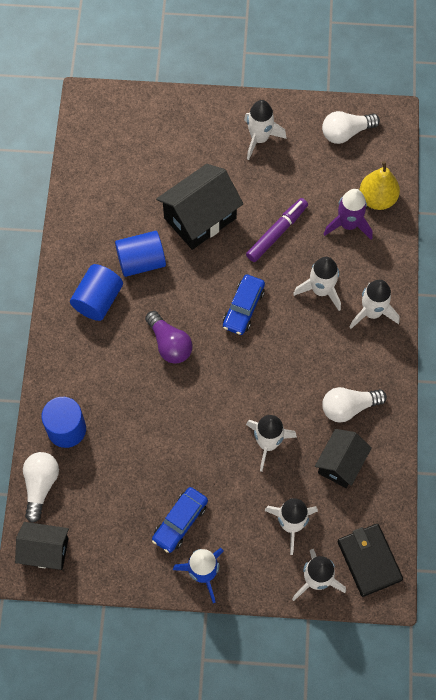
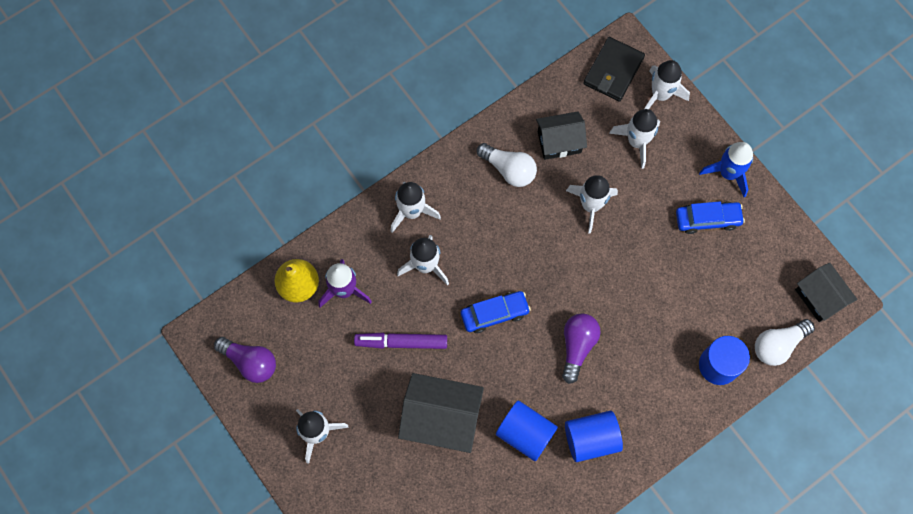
camera: 130 degrees left, 5 degrees up
white light bulb [322,111,380,144] -> purple light bulb [214,337,276,383]

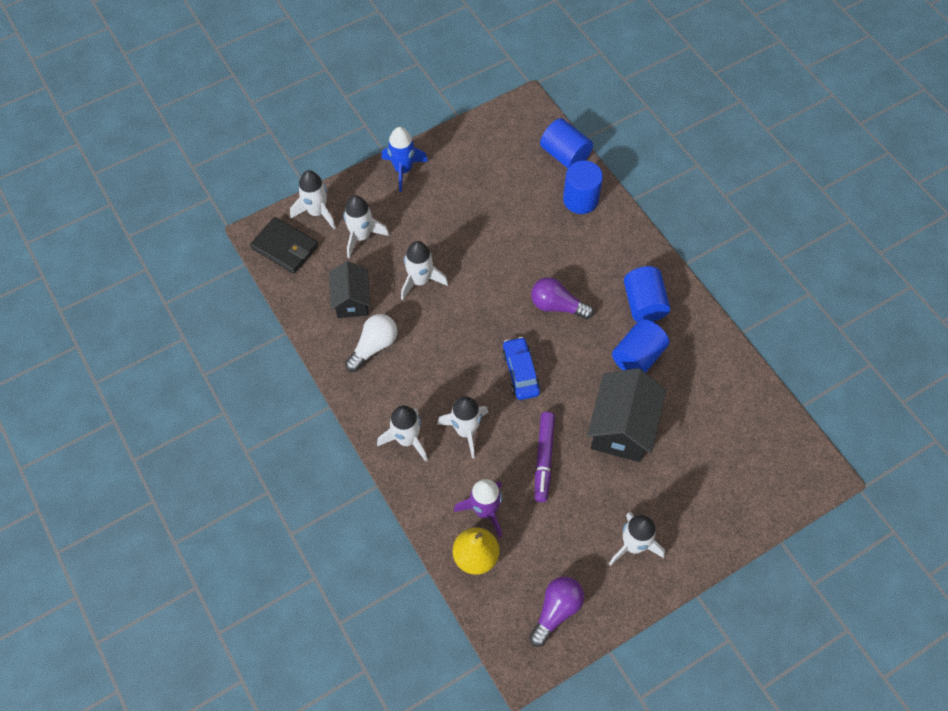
camera: 85 degrees left, 10 degrees down
blue car [676,201,745,234] -> none
white light bulb [755,319,815,366] -> blue cylinder [540,118,593,168]
black house [795,263,857,322] -> none

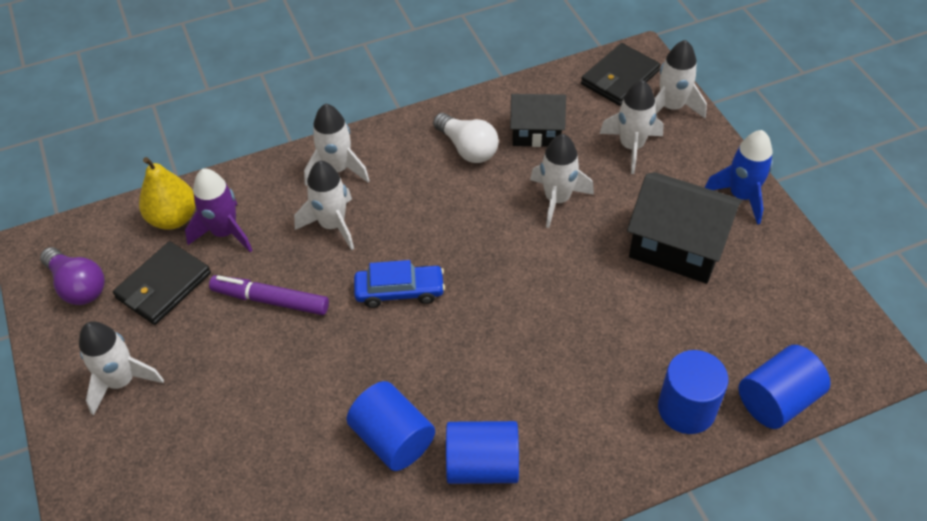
camera: 100 degrees right, 10 degrees down
purple light bulb [531,277,594,319] -> none
black house [587,368,666,462] -> black house moved to [627,172,742,284]
none -> black wallet [113,241,211,325]

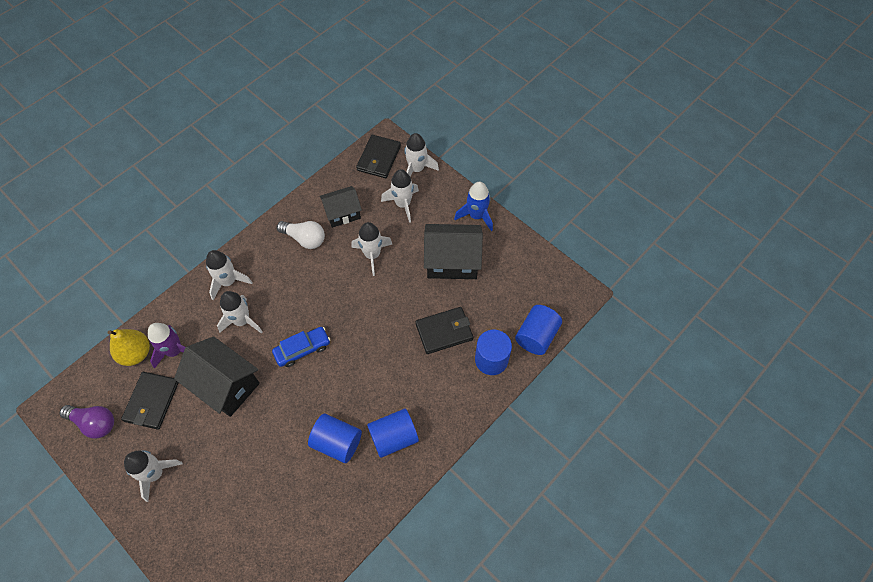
camera: 25 degrees left, 10 degrees up
purple marker [209,275,329,315] -> black house [174,336,260,417]
none -> black wallet [415,307,473,354]

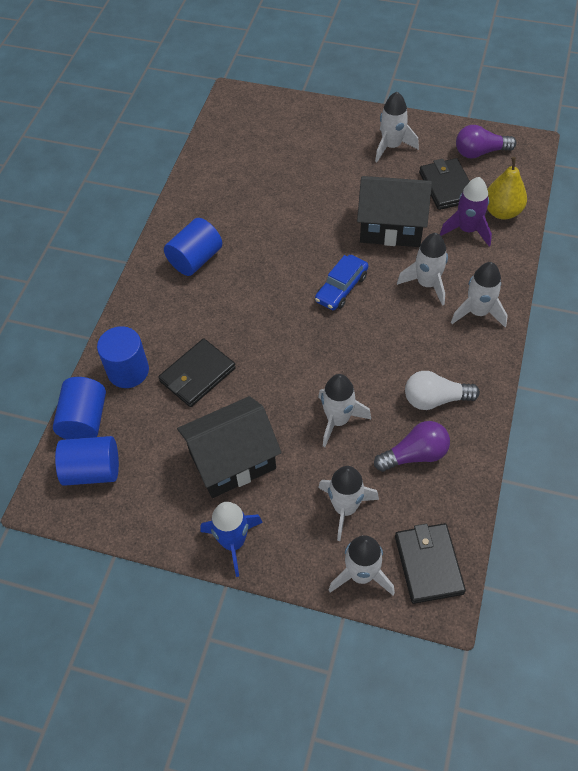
camera: 155 degrees right, 5 degrees down
blue cylinder [308,413,362,463] -> blue cylinder moved to [55,436,119,486]
black house [320,186,362,228] -> purple light bulb [374,421,450,472]

